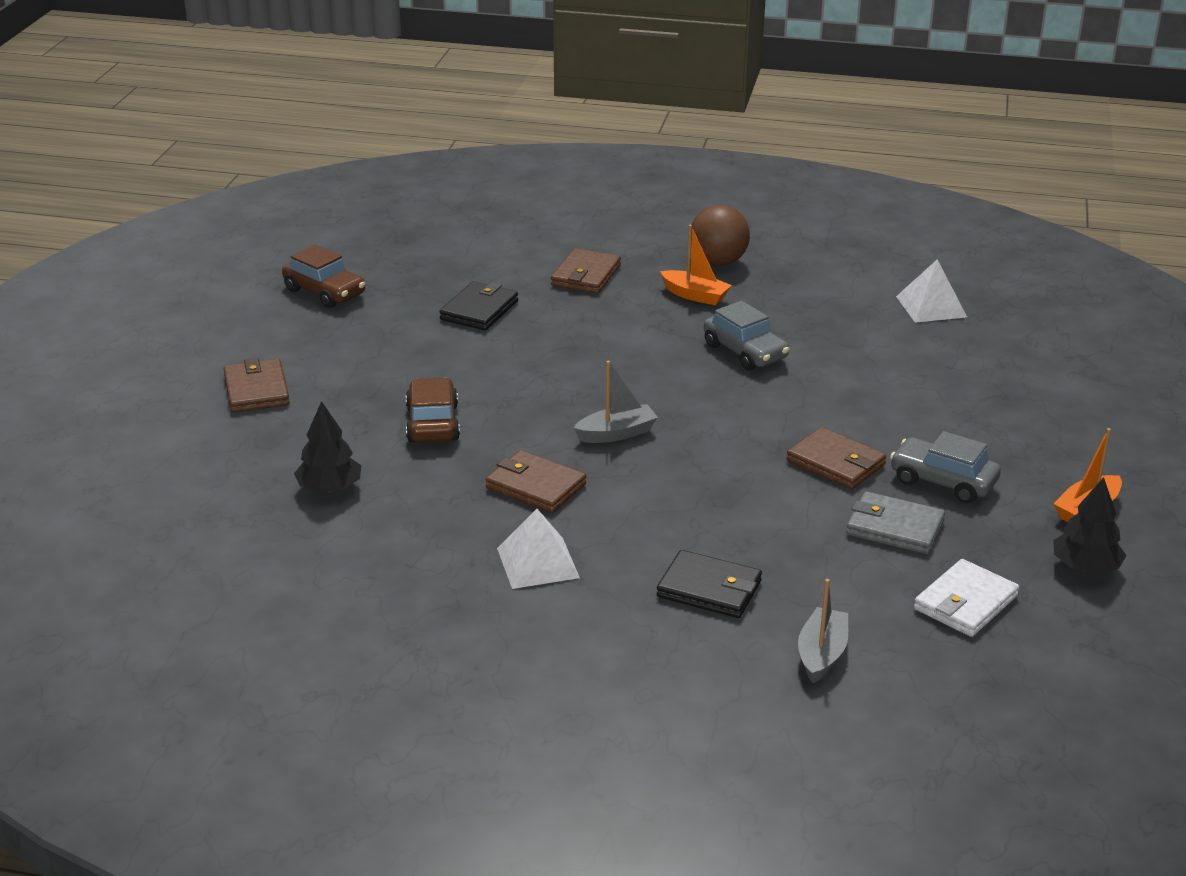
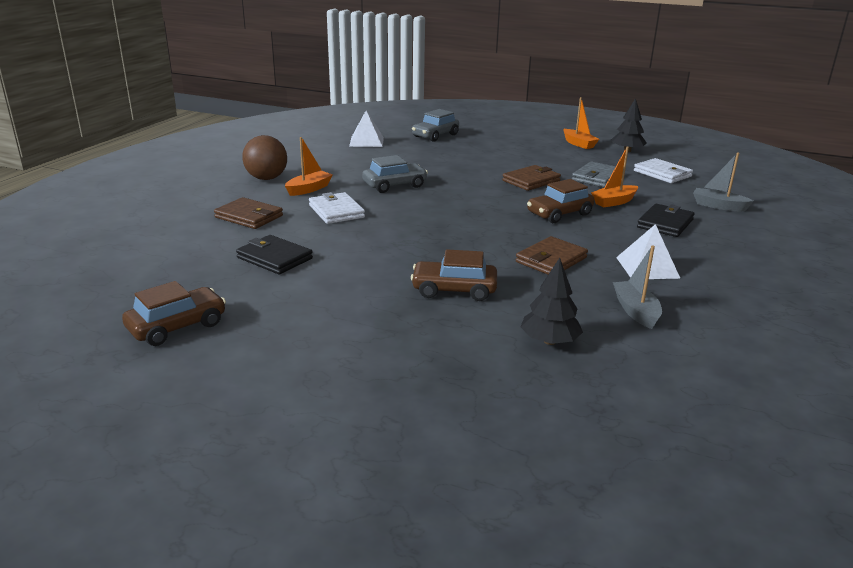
camera: 80 degrees left, 5 degrees down
brown wallet [223,358,290,413] -> none
grey boat [573,361,658,443] -> grey boat moved to [613,245,662,329]
grey car [890,431,1001,504] -> grey car moved to [412,109,459,142]
none -> white wallet [309,192,365,224]
none -> brown car [527,179,594,223]
none -> orange boat [591,147,638,208]

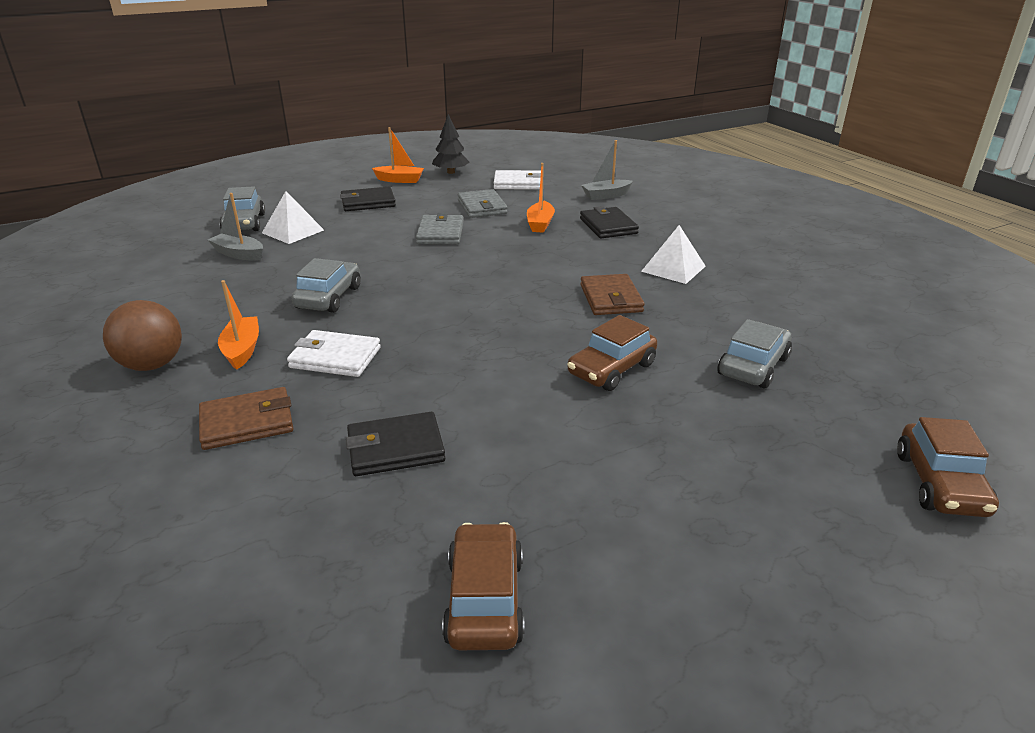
camera: 50 degrees left, 5 degrees up
white pyramid [349,111,384,147] -> white pyramid moved to [262,191,324,244]
brown wallet [502,165,561,191] -> grey wallet [416,213,463,244]
black tree [521,258,583,345] -> grey car [717,319,792,388]
brown car [527,179,594,223] -> brown car moved to [897,417,999,517]
grey boat [613,245,662,329] -> grey boat moved to [208,193,263,261]
none -> black wallet [340,187,396,211]

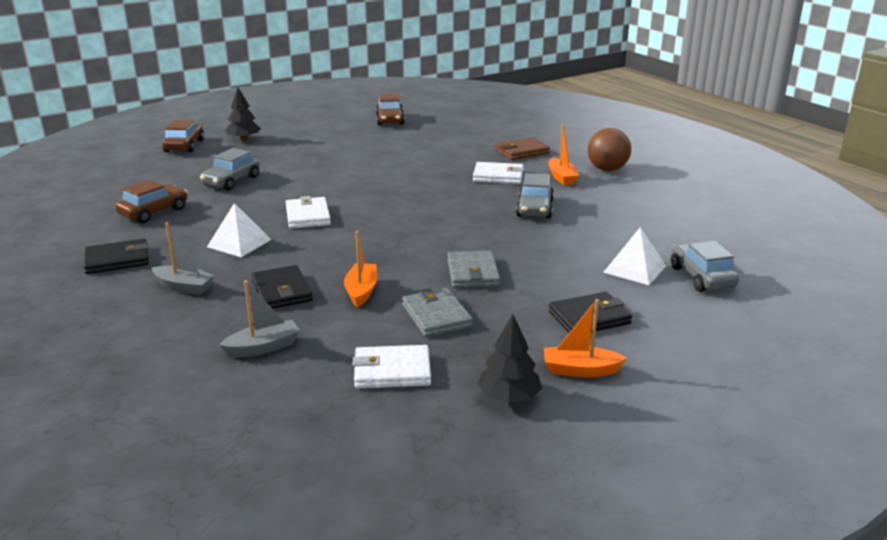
camera: 175 degrees right, 5 degrees down
grey boat [208,193,263,261] -> grey boat moved to [152,222,215,295]
black wallet [346,412,445,476] -> black wallet moved to [84,239,149,274]
brown car [567,315,657,391] -> brown car moved to [115,180,187,223]
brown wallet [580,274,645,315] -> white wallet [286,196,331,229]
none -> black tree [225,87,261,141]

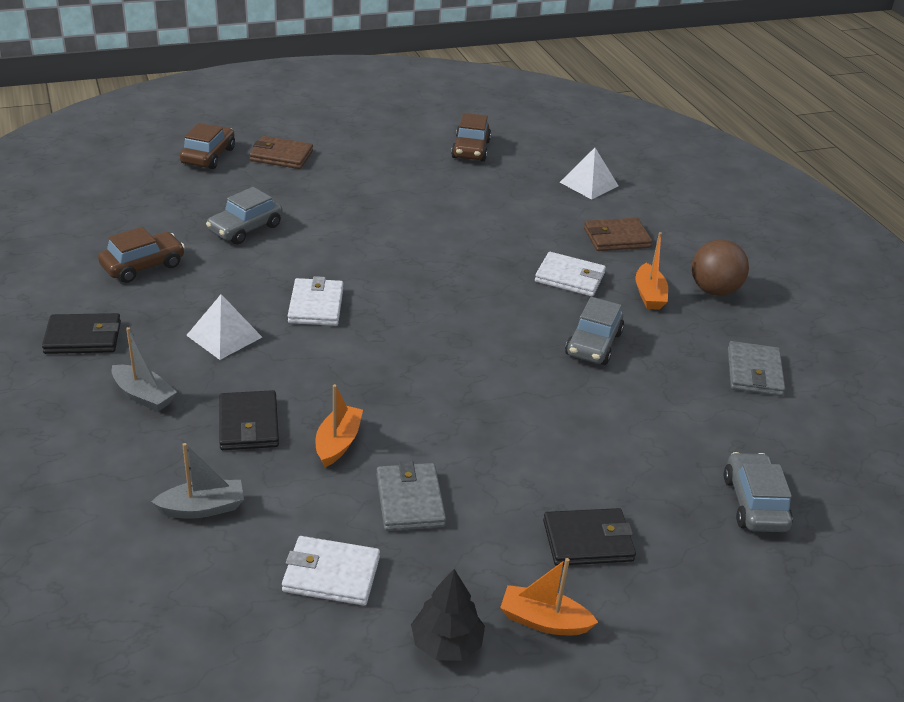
camera: 10 degrees right, 10 degrees up
black tree [225,87,261,141] -> brown wallet [250,136,313,169]
grey wallet [447,250,500,288] -> grey wallet moved to [728,341,785,396]
white pyramid [603,227,666,285] -> white pyramid moved to [560,148,618,200]

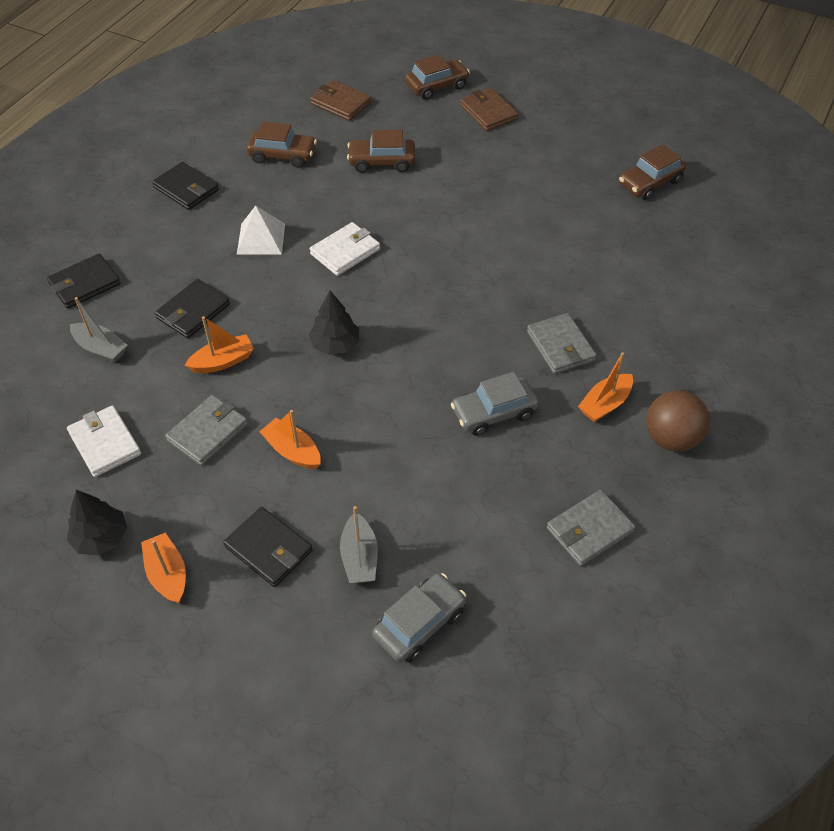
camera: 50 degrees right, 15 degrees up
grey boat [111,327,177,412] -> grey boat moved to [340,506,378,583]
grey car [206,187,283,244] -> brown car [347,130,415,173]
white wallet [535,252,606,297] -> grey wallet [527,313,597,374]
white pyramid [560,148,618,200] -> none
brown wallet [584,218,652,251] -> brown wallet moved to [310,80,372,121]
none -> black wallet [47,253,121,309]
none -> orange boat [260,410,321,469]
none -> black tree [309,291,359,355]

